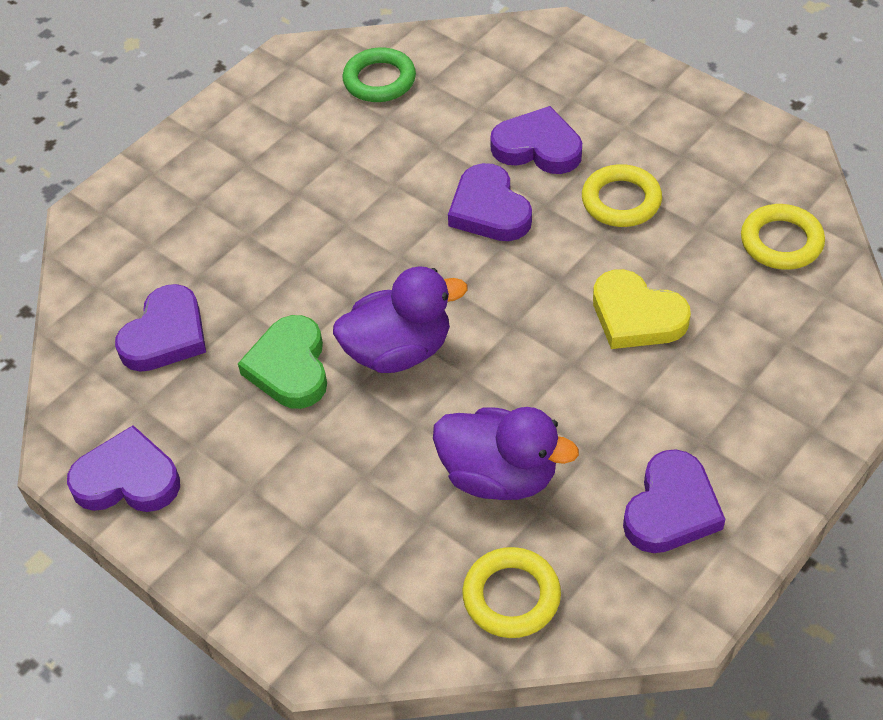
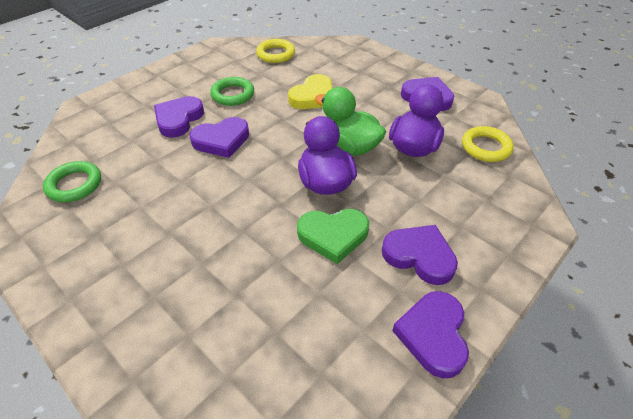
camera: 90 degrees left, 5 degrees down
purple heart [115,284,206,372] -> purple heart moved to [382,225,458,285]
yellow ring [582,164,662,227] -> green ring [210,77,254,106]
none -> green duck [315,87,386,156]

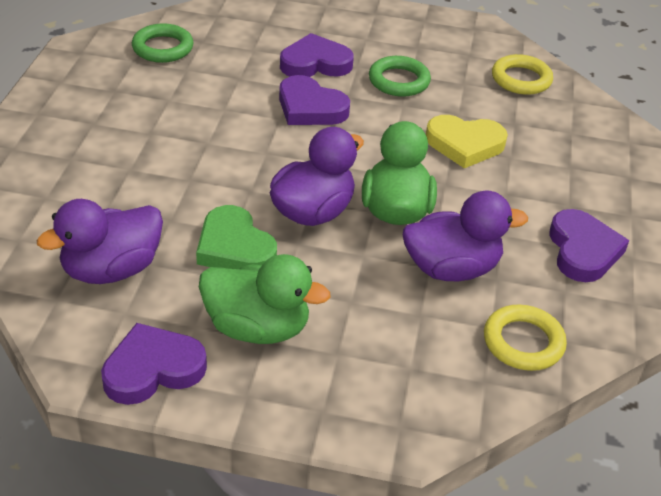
camera: 55 degrees right, 5 degrees down
purple heart [382,225,458,285] -> green duck [199,254,330,344]
none -> purple duck [37,199,163,284]

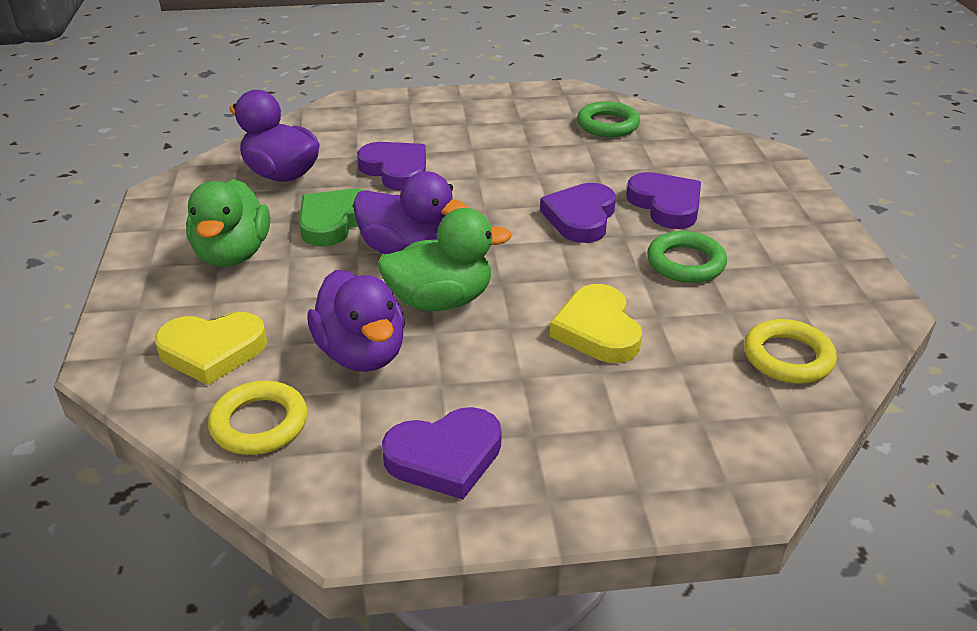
camera: 75 degrees right, 5 degrees down
purple heart [101,323,207,405] -> purple heart moved to [357,142,426,191]
none -> yellow heart [155,312,267,385]

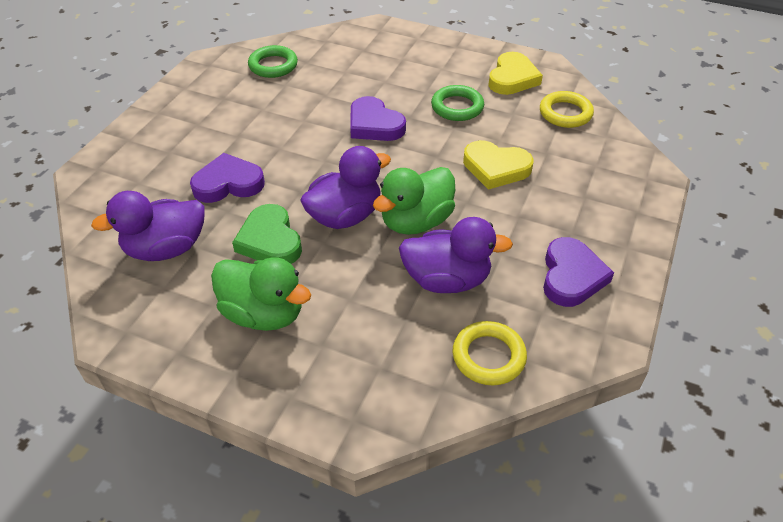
camera: 60 degrees left, 10 degrees up
yellow heart [155,312,267,385] -> yellow heart moved to [488,52,543,95]
green duck [377,208,512,311] -> green duck turned 150 degrees counterclockwise [373,167,455,235]
purple heart [627,172,701,229] -> none

